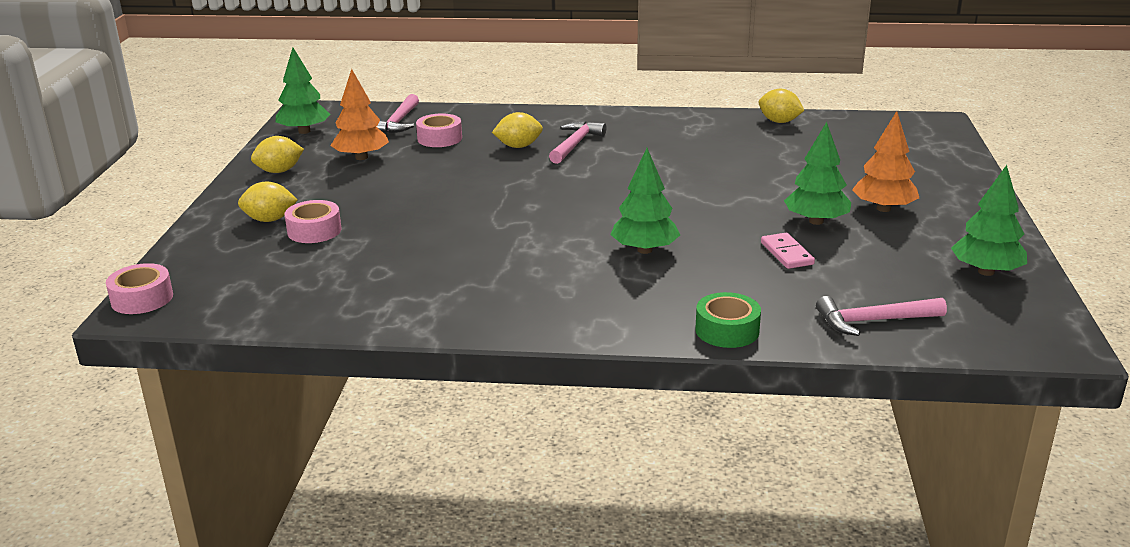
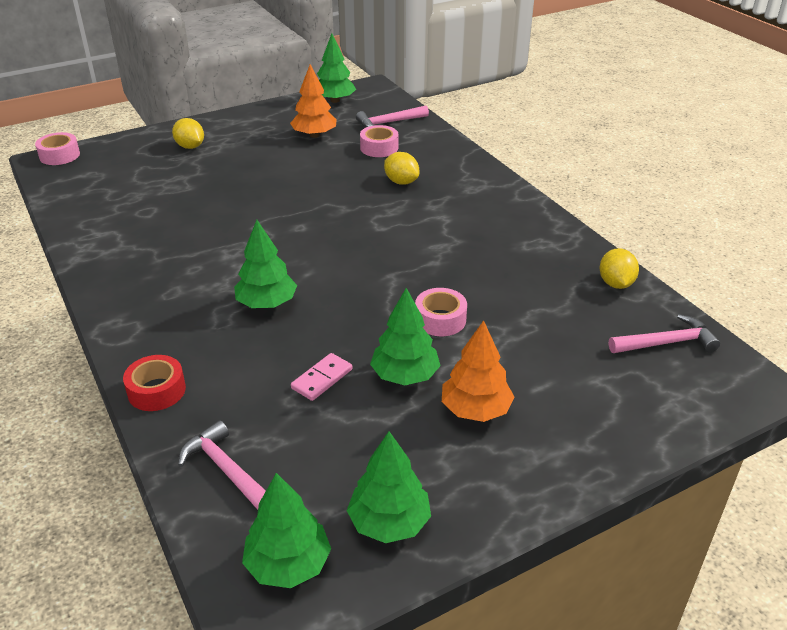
camera: 55 degrees right, 10 degrees up
yellow lemon [251,136,304,173] -> none
pink tape [285,200,341,243] -> pink tape moved to [415,288,467,336]
pink hammer [549,121,606,164] -> pink hammer moved to [609,314,720,353]
green tape [695,292,761,348] -> red tape [123,355,186,411]
none -> green tree [242,473,331,588]

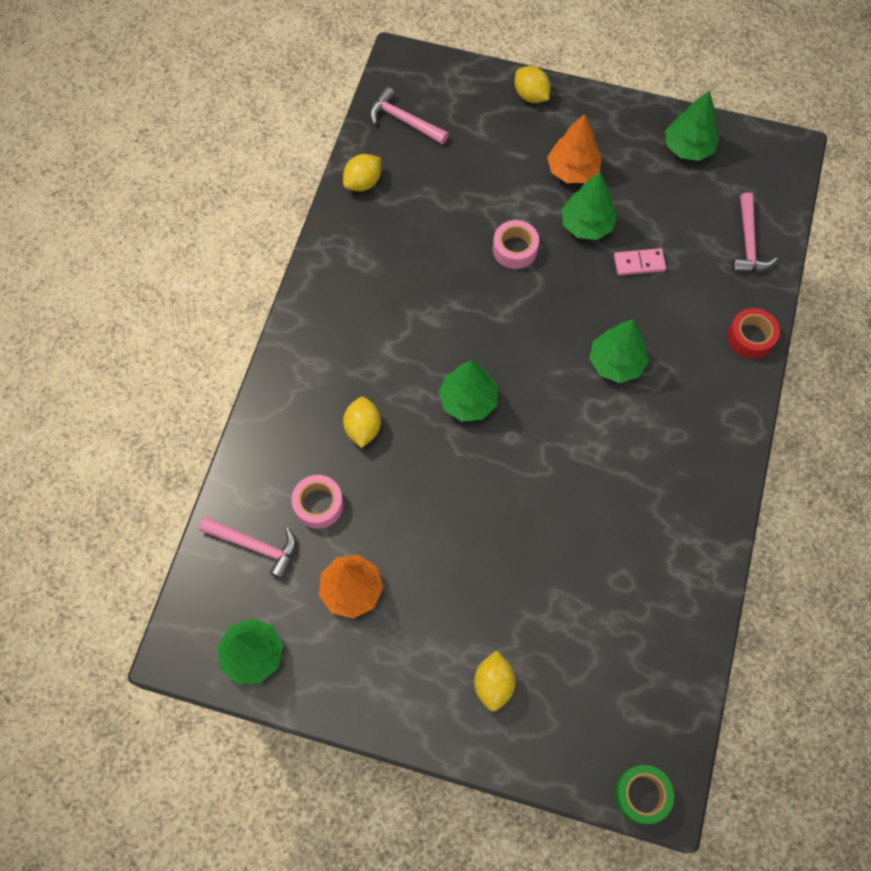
camera: 135 degrees left, 30 degrees up
pink tape [35,132,80,165] -> green tape [614,765,674,824]
green tree [242,473,331,588] -> green tree moved to [439,360,498,422]
none -> yellow lemon [515,66,550,103]

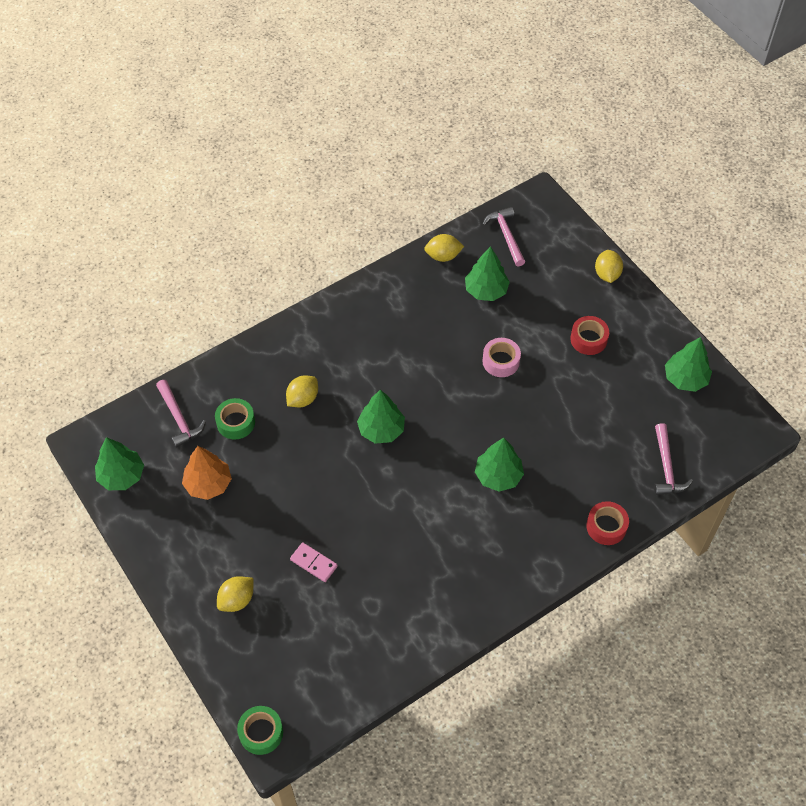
camera: 40 degrees right, 10 degrees down
pink tape [292,475,344,529] -> green tape [215,398,255,440]
orange tree [547,114,602,183] -> red tape [570,316,609,355]
green tree [561,172,617,240] -> green tree moved to [465,246,510,301]
pink domino [614,248,666,276] -> pink domino moved to [290,542,338,582]
pink hammer [732,192,778,272] -> pink hammer turned 45 degrees counterclockwise [654,423,693,495]

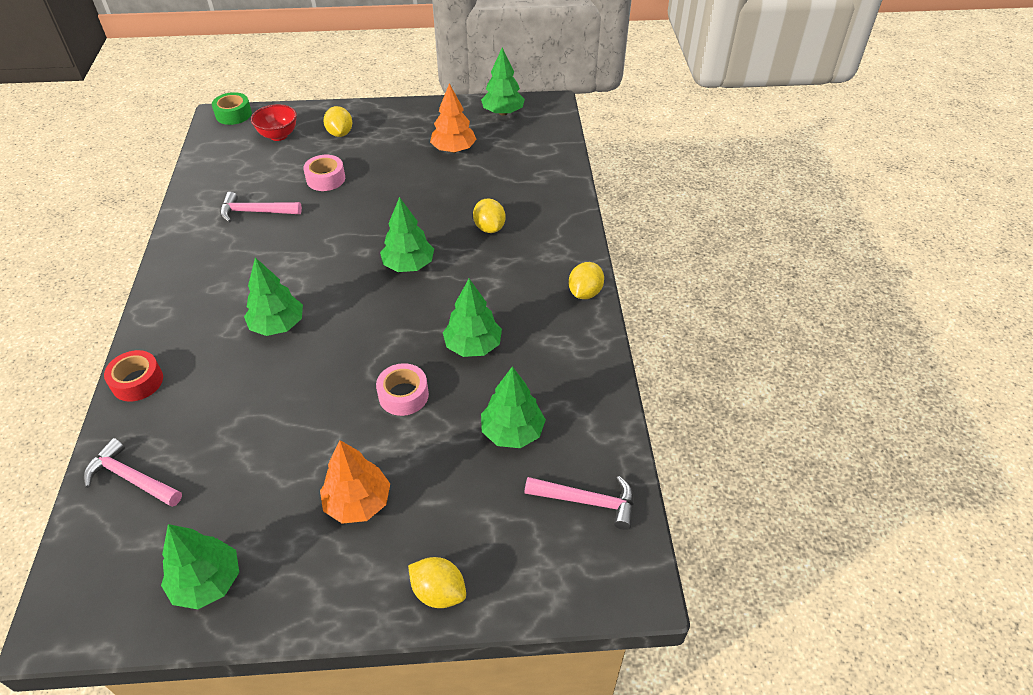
camera: 120 degrees right, 10 degrees down
pink hammer [156,380,206,448] -> pink hammer moved to [220,192,302,223]
green tape [215,398,255,440] -> none
pink domino [290,542,338,582] -> pink tape [303,155,345,191]
yellow lemon [424,234,464,262] -> yellow lemon moved to [569,262,604,299]
red tape [570,316,609,355] -> orange tree [320,440,390,524]
none -> red bowl [251,104,297,141]
none -> green tree [443,279,502,357]

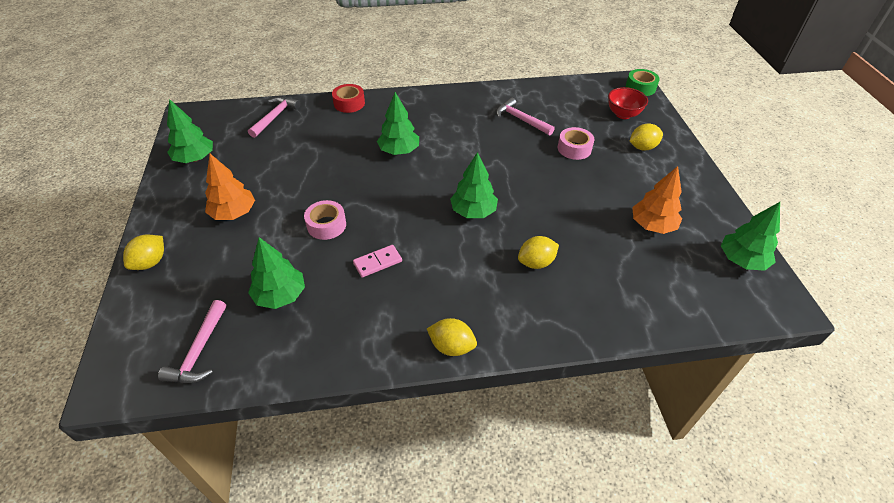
camera: 85 degrees right, 0 degrees up
pink hammer [220,192,302,223] -> pink hammer turned 45 degrees counterclockwise [496,98,555,135]
green tree [443,279,502,357] -> pink domino [353,245,402,277]

